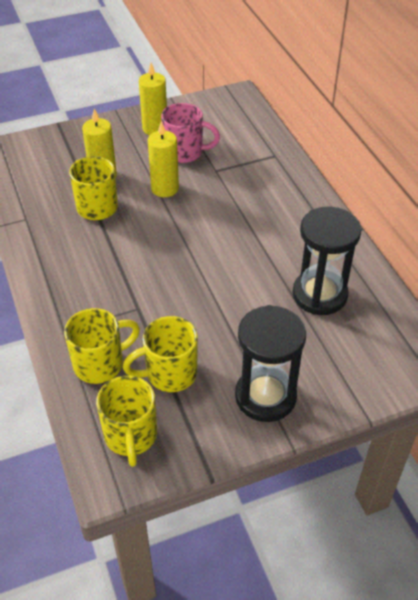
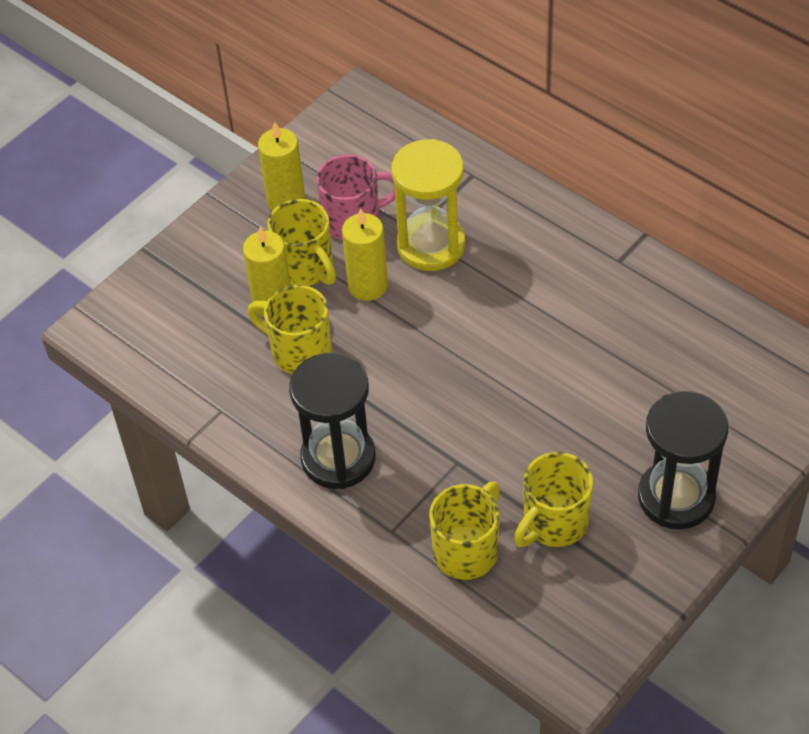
camera: 25 degrees left, 5 degrees up
yellow mug [96,376,157,467] -> yellow mug moved to [267,199,336,286]
black hourglass [293,206,361,315] -> black hourglass moved to [289,353,376,489]
none -> yellow hourglass [391,139,466,271]

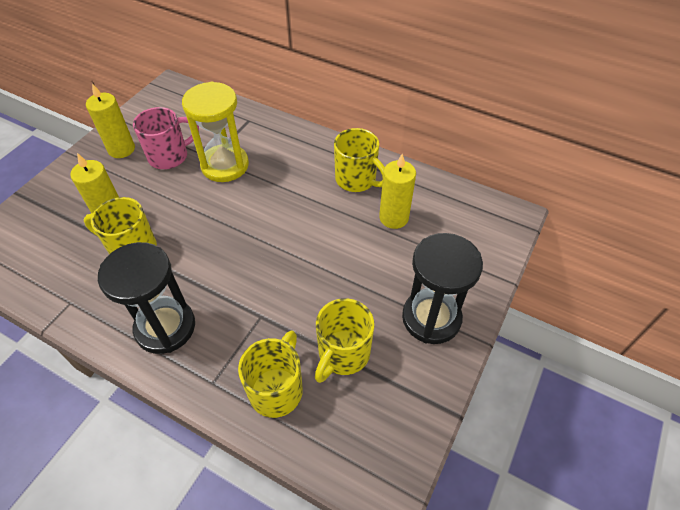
camera: 15 degrees left, 0 degrees up
yellow mug [267,199,336,286] -> yellow mug moved to [334,128,385,192]
yellow candle [342,208,388,301] -> yellow candle moved to [379,154,416,229]

